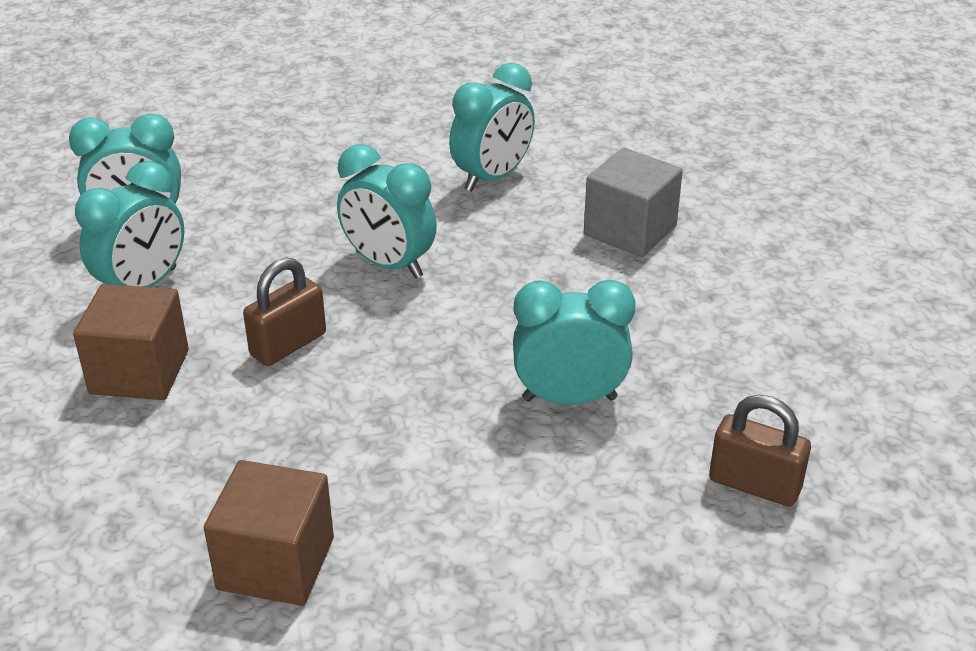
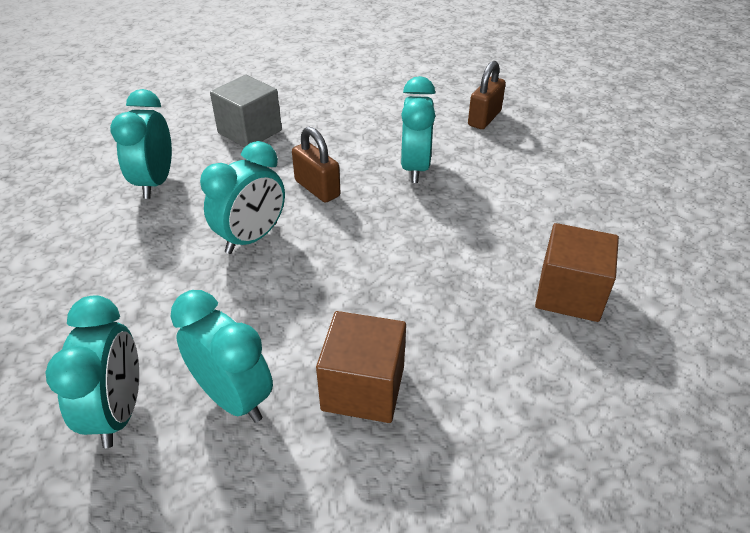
camera: 85 degrees left, 5 degrees up
brown padlock [243,258,326,366] -> brown padlock moved to [292,127,340,203]
turquoise clock [449,63,535,192] -> turquoise clock turned 135 degrees counterclockwise [110,89,172,199]

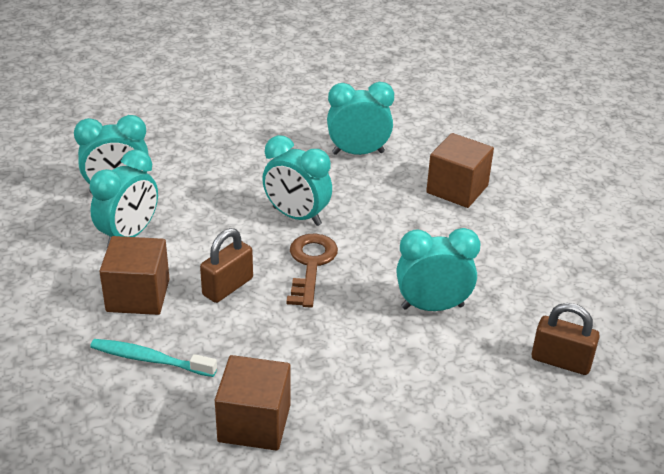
camera: 80 degrees right, 5 degrees down
grey cube [210,75,282,147] -> brown cube [426,133,494,208]
brown padlock [292,127,340,203] -> brown padlock moved to [200,228,253,303]
none -> turquoise toothbrush [90,339,217,377]
none -> brown key [287,233,338,307]

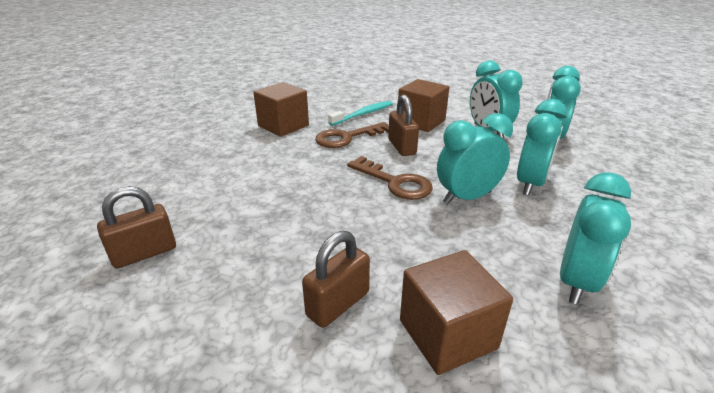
camera: 125 degrees right, 5 degrees down
turquoise clock [396,228,481,311] -> turquoise clock moved to [517,99,567,196]
none -> brown padlock [302,231,370,328]
none -> brown key [315,122,389,148]

